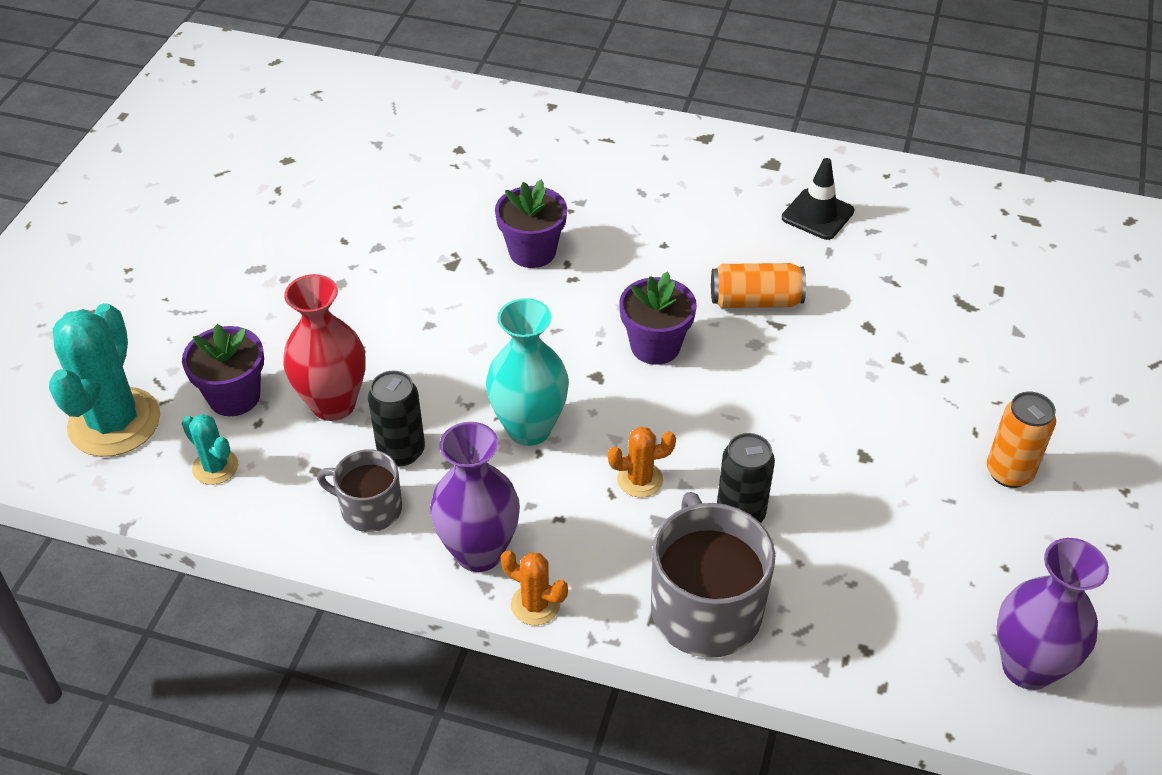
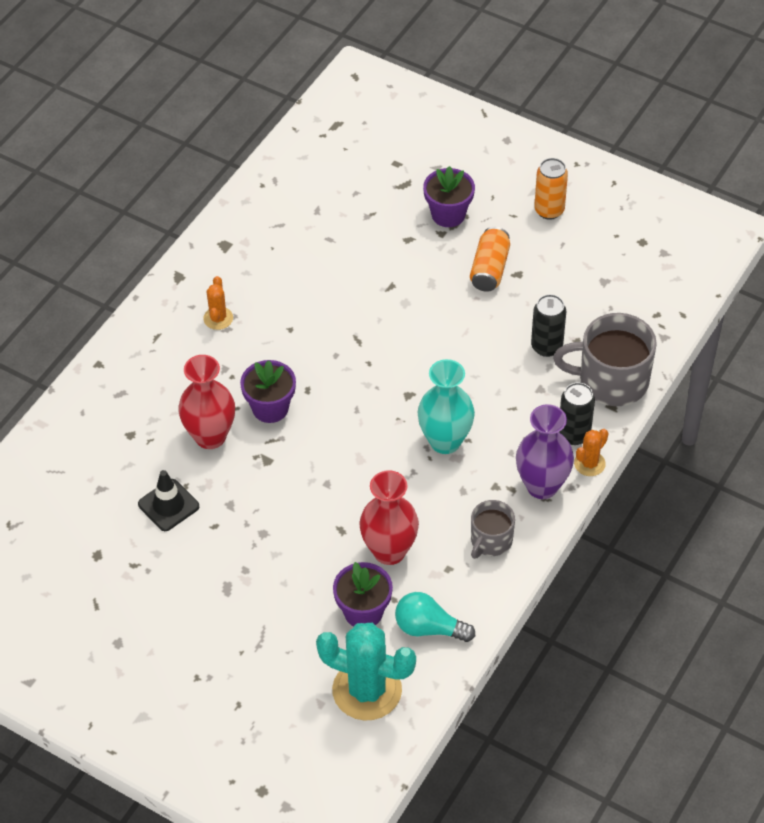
camera: 75 degrees left, 5 degrees up
turquoise cactus [182,414,238,485] -> turquoise light bulb [395,592,475,642]
black can [368,370,425,466] -> black can moved to [559,382,595,445]
orange cactus [608,427,676,498] -> orange cactus moved to [203,276,233,330]
purple flower pot [619,271,697,365] -> purple flower pot moved to [423,166,475,227]
orange can [711,263,806,308] -> orange can moved to [470,227,510,292]
black traffic cone [782,158,854,240] -> black traffic cone moved to [138,470,199,531]
purple vase [997,538,1109,690] -> none
none -> red vase [178,355,235,449]

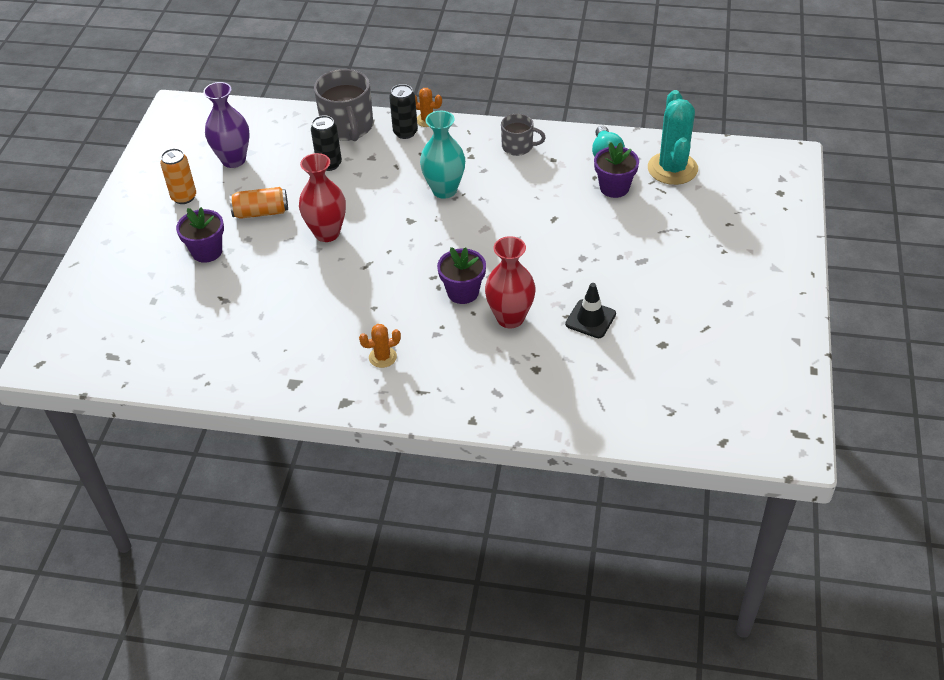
camera: 110 degrees left, 5 degrees down
red vase [359,470,419,565] -> red vase moved to [299,153,346,242]
purple vase [516,404,574,499] -> purple vase moved to [203,82,250,168]

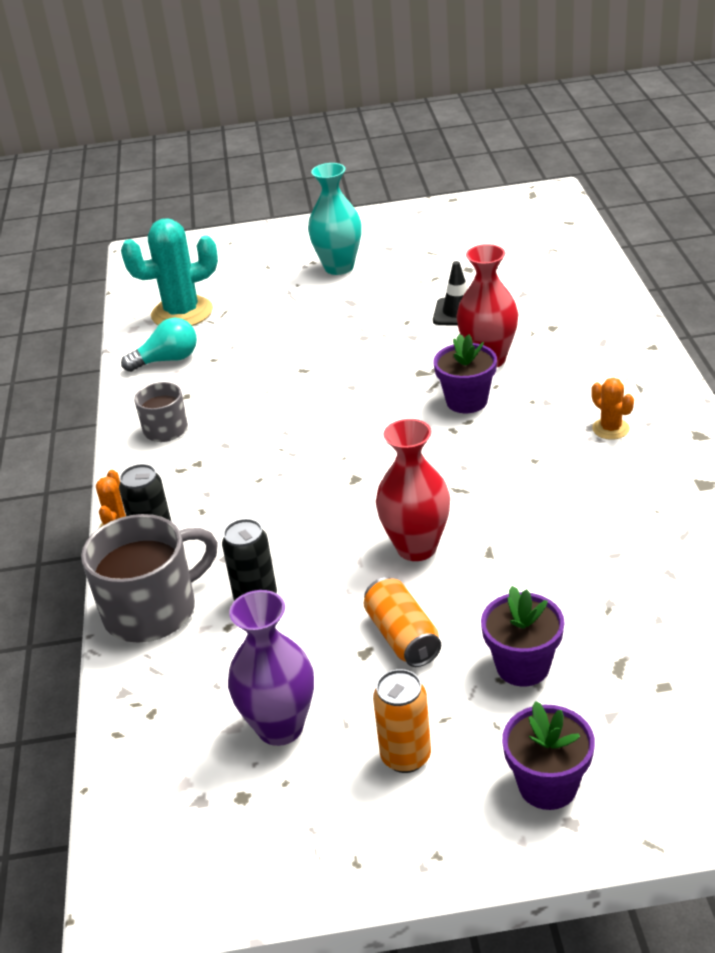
camera: 105 degrees left, 10 degrees down
turquoise vase [420,111,465,199] -> turquoise vase moved to [308,163,362,275]
purple flower pot [594,142,639,198] -> purple flower pot moved to [502,701,595,810]

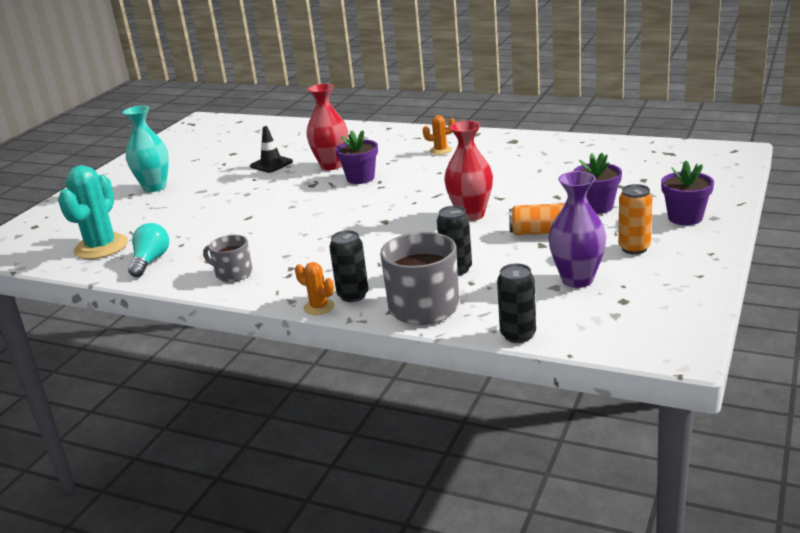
camera: 60 degrees left, 10 degrees down
none -> black can [497,263,536,343]

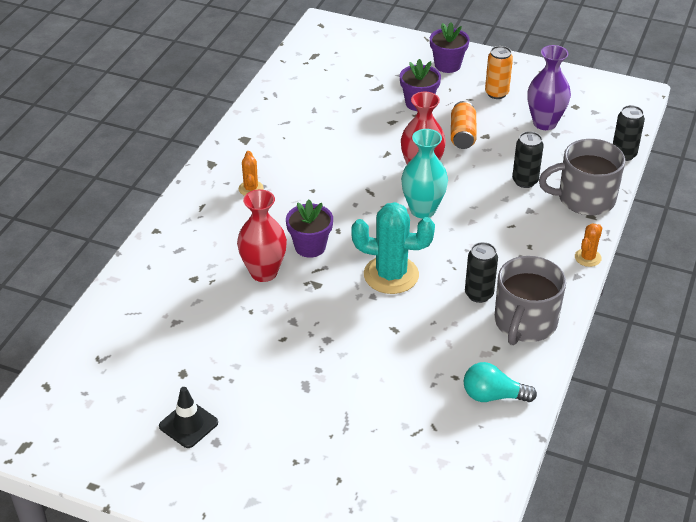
camera: 95 degrees left, 15 degrees up
turquoise cactus [58,165,128,259] -> turquoise cactus moved to [351,202,435,294]
turquoise vase [122,106,169,192] -> turquoise vase moved to [401,129,448,218]
grey mug [203,235,252,282] -> grey mug [495,256,566,345], size x1.74
black traffic cone [250,126,293,173] -> black traffic cone moved to [159,387,218,448]
black can [329,230,369,302] -> black can moved to [465,242,498,303]

